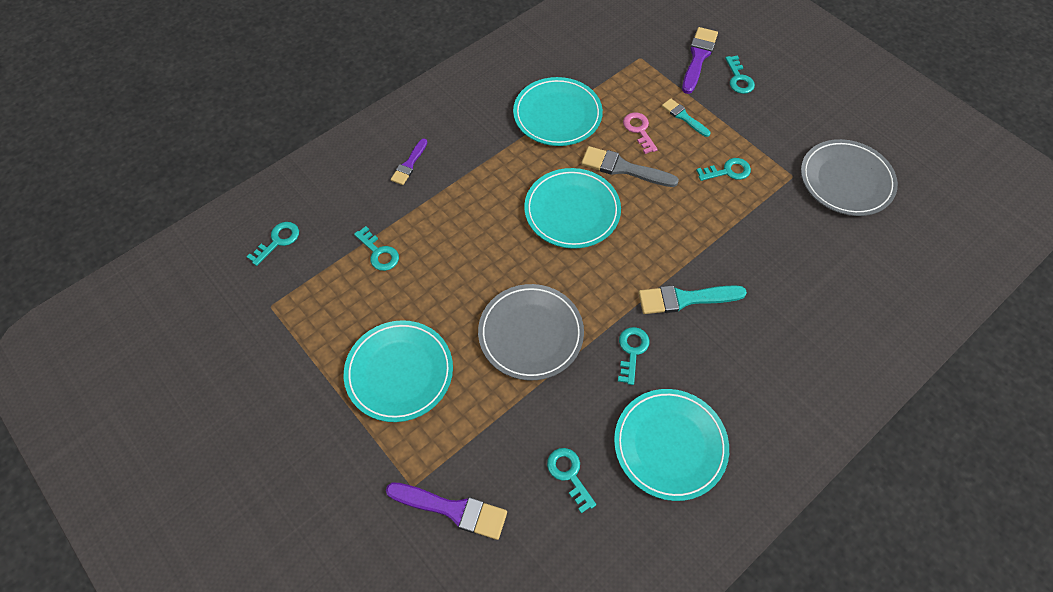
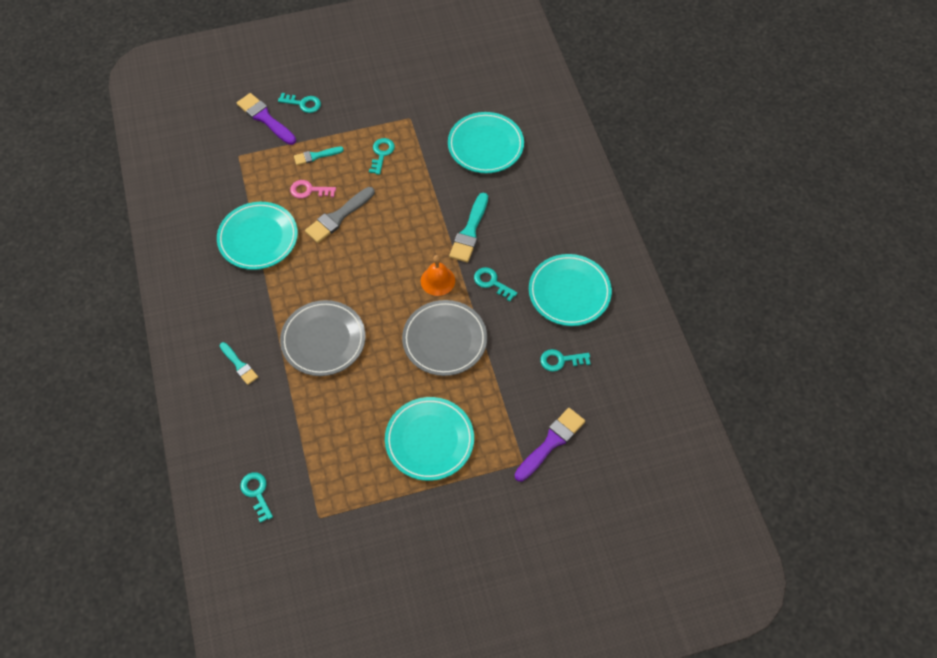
camera: 65 degrees left, 0 degrees up
turquoise key [354,226,399,271] -> none
purple brush [391,139,428,185] -> turquoise brush [220,342,258,385]
turquoise plate [524,168,621,249] -> turquoise plate moved to [448,112,524,173]
grey plate [801,139,898,216] -> grey plate moved to [280,300,366,376]
none -> orange bell [421,255,455,296]

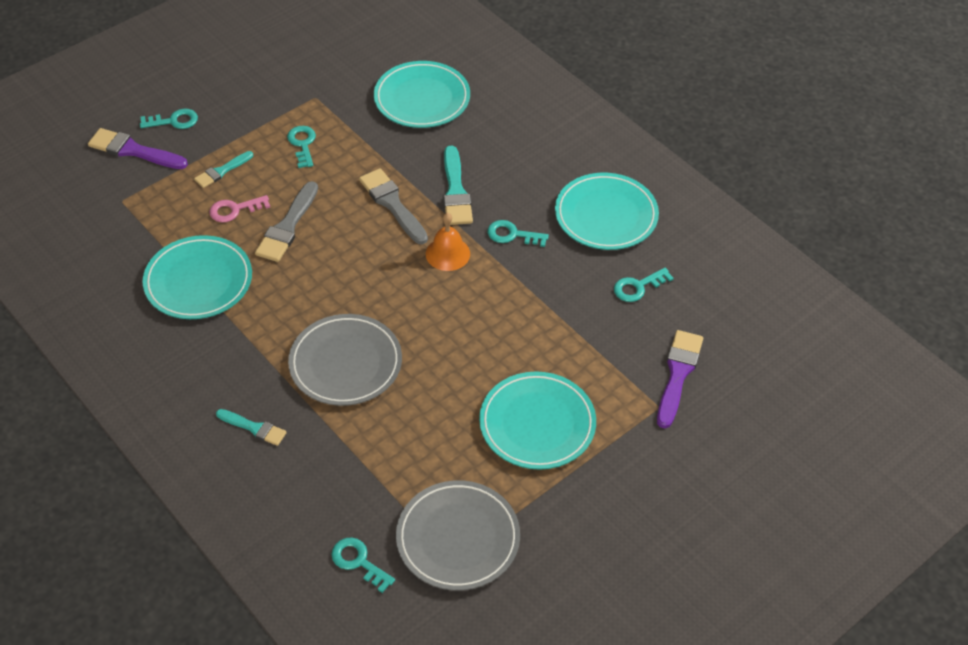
camera: 25 degrees left, 10 degrees down
grey plate [402,300,487,376] -> grey plate moved to [396,480,520,591]
none -> grey brush [359,168,428,244]

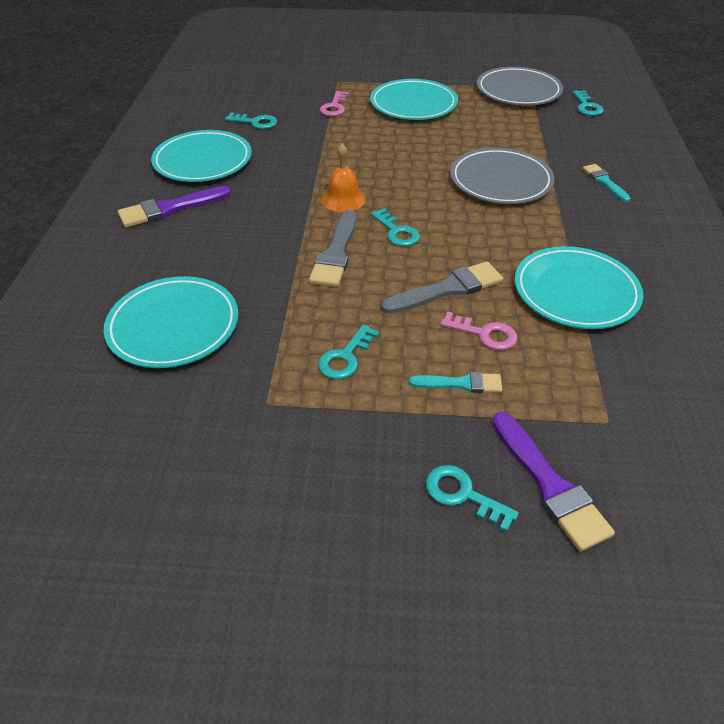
camera: 135 degrees left, 5 degrees down
turquoise brush [443,146,473,225] -> none
turquoise key [488,220,549,247] -> turquoise key moved to [371,208,420,246]
purple brush [657,330,703,428] -> purple brush moved to [118,186,232,227]
none -> pink key [320,91,349,116]

